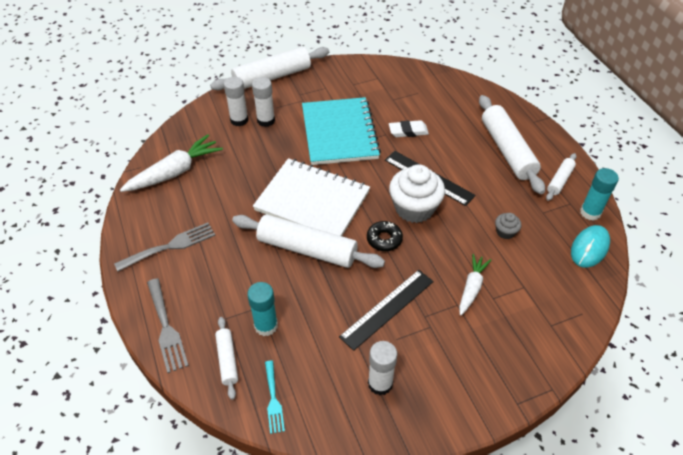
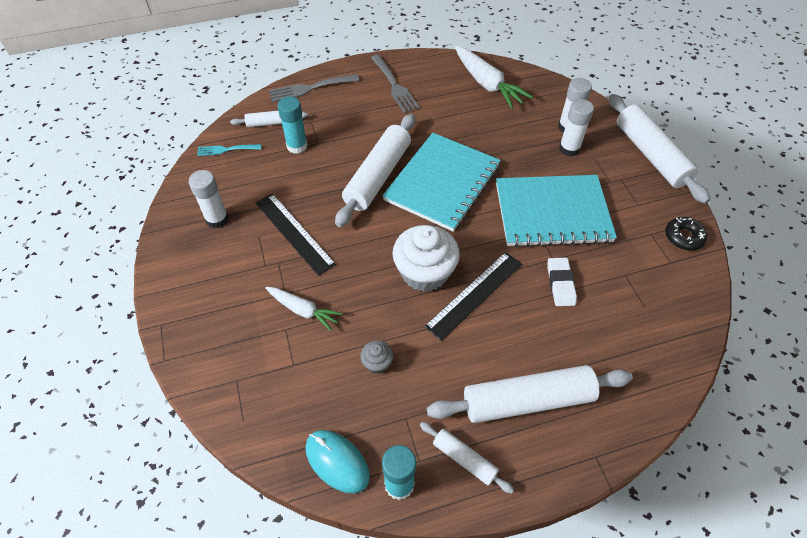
camera: 95 degrees right, 5 degrees up
white notebook [253,158,370,236] -> turquoise notebook [382,133,501,232]
black donut [367,221,403,251] -> black donut moved to [665,217,707,250]

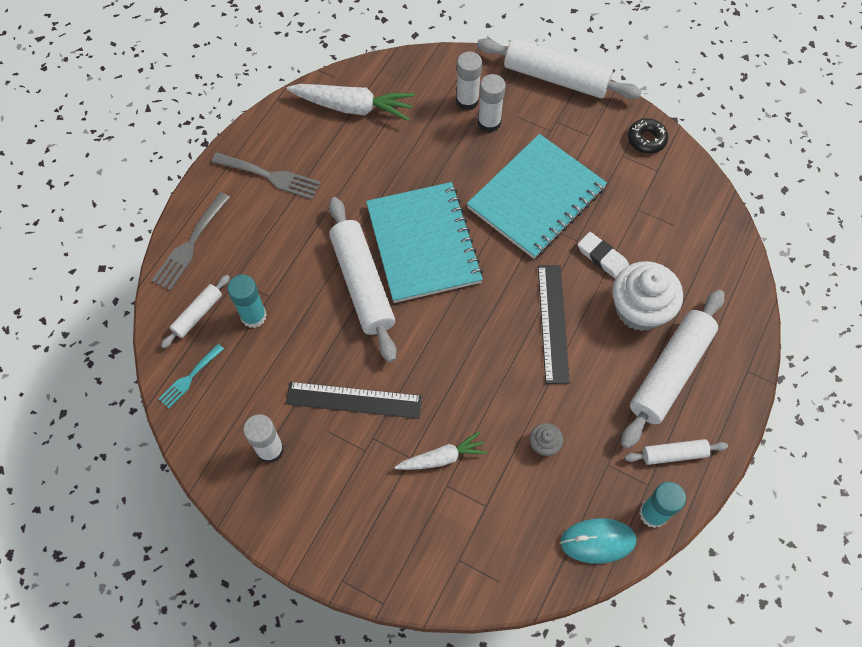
camera: 45 degrees left, 10 degrees up
white cupcake [392,225,460,292] -> white cupcake moved to [612,261,683,331]

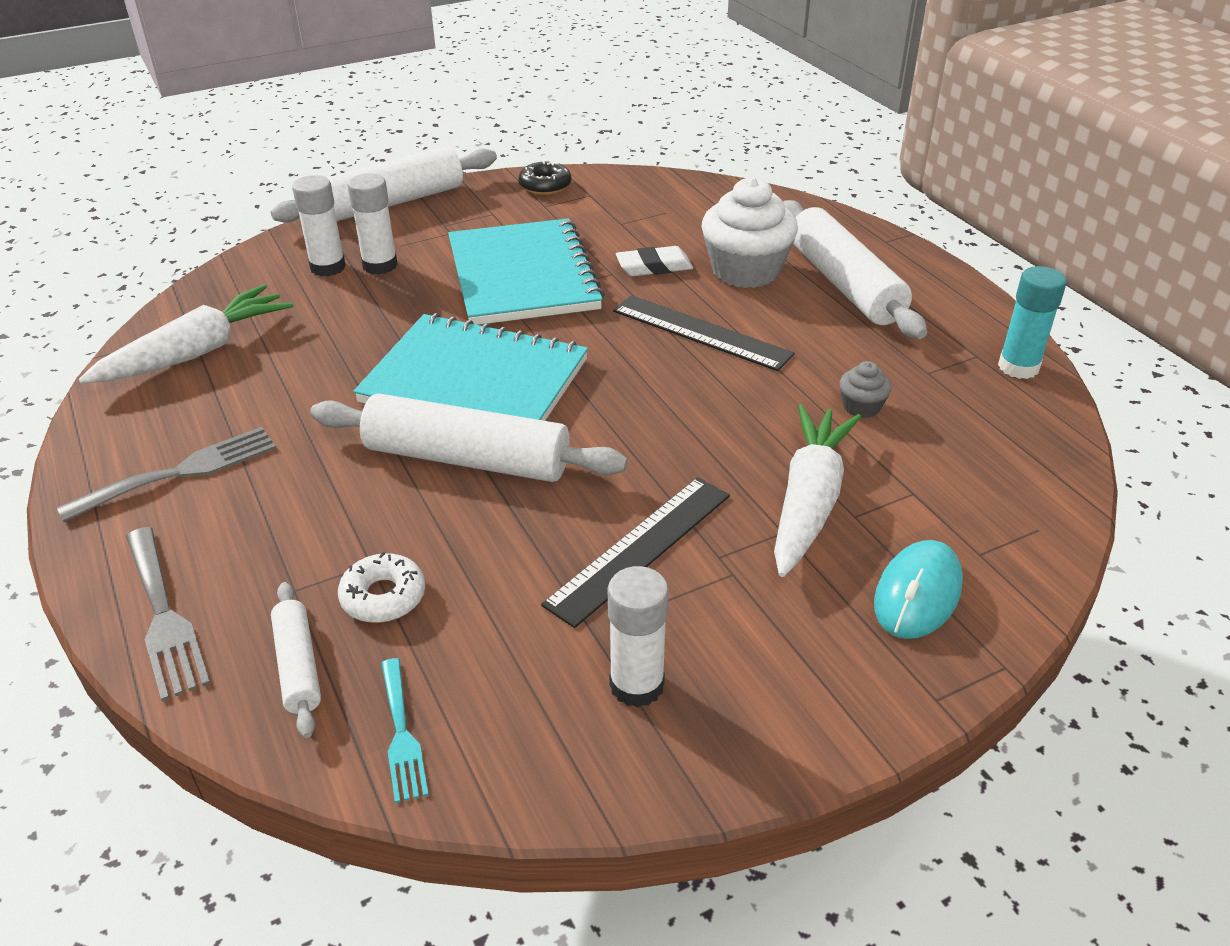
camera: 55 degrees left, 25 degrees down
turquoise glue stick [227,275,267,328] -> white donut [338,552,425,623]
white carrot [395,431,488,470] -> white carrot [774,404,861,577], size x1.64
turquoise mouse [560,518,636,564] -> turquoise mouse moved to [874,540,963,639]
white rolling pin [625,439,728,465] -> none

